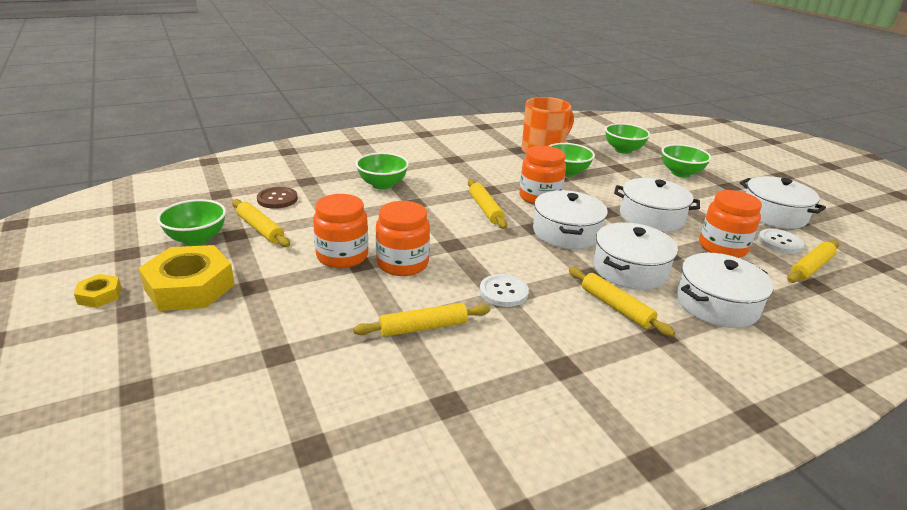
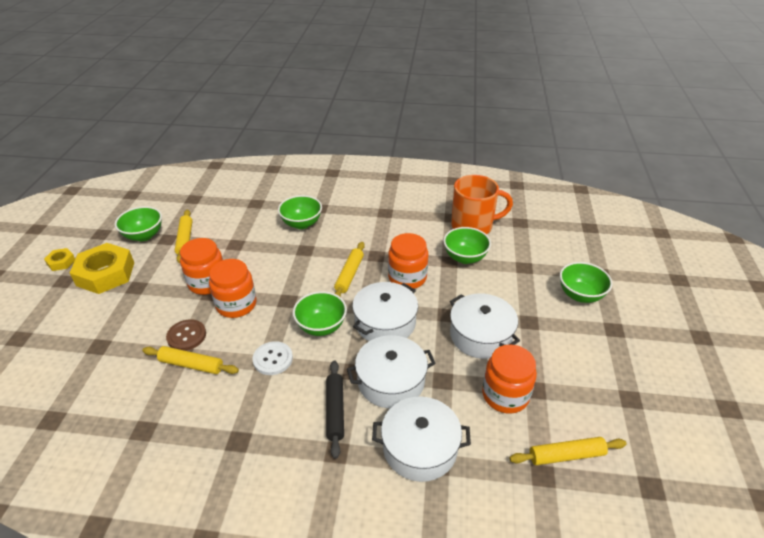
camera: 35 degrees right, 10 degrees up
brown button [257,187,298,209] -> brown button moved to [166,319,206,351]
yellow rolling pin [569,267,675,337] -> black rolling pin [326,361,344,459]
green bowl [605,123,650,154] -> green bowl moved to [293,291,347,336]
white pot [740,176,826,229] -> none
white button [758,229,804,254] -> none

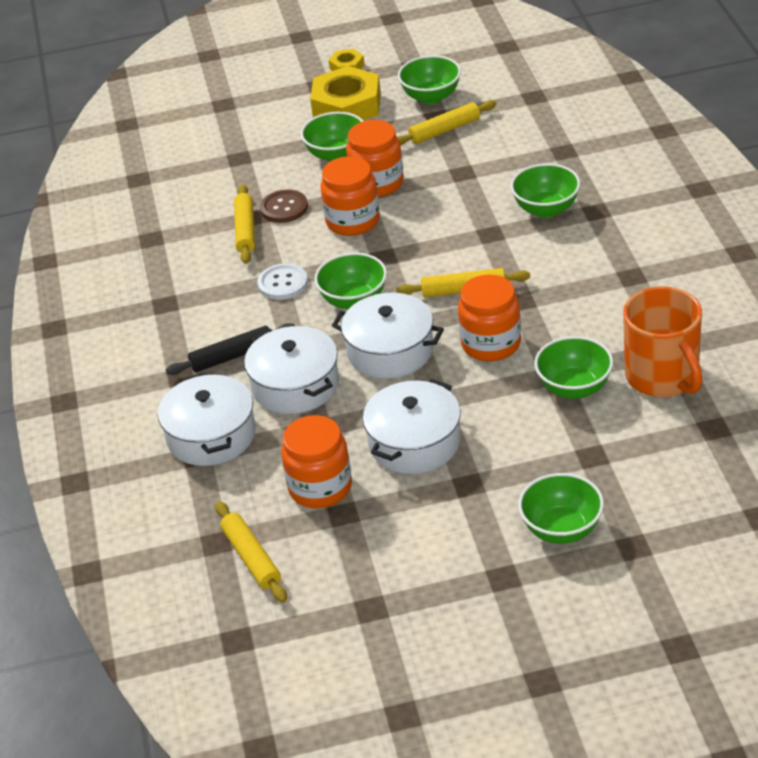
camera: 75 degrees right, 0 degrees up
none -> green bowl [301,112,363,162]

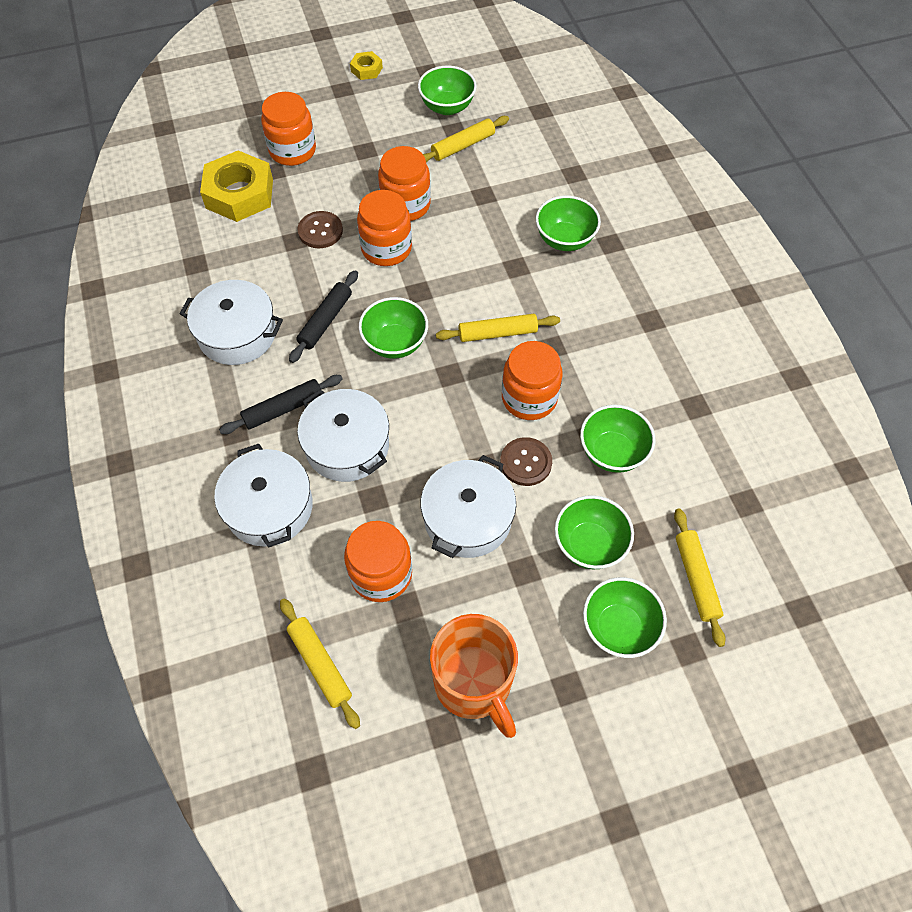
camera: 10 degrees left, 20 degrees up
yellow rolling pin [234,184,255,264] -> yellow rolling pin moved to [674,508,726,647]
white button [257,263,308,300] -> black rolling pin [289,270,358,363]
green bowl [301,112,363,162] -> green bowl moved to [555,495,634,569]
yellow nut [310,66,381,121] -> yellow nut moved to [200,150,273,222]
white pot [332,293,444,379] -> white pot moved to [180,280,283,365]
orange mug [623,286,702,397] -> orange mug moved to [430,614,518,738]
none -> orange jar [261,92,316,166]
none -> brown button [500,437,552,486]

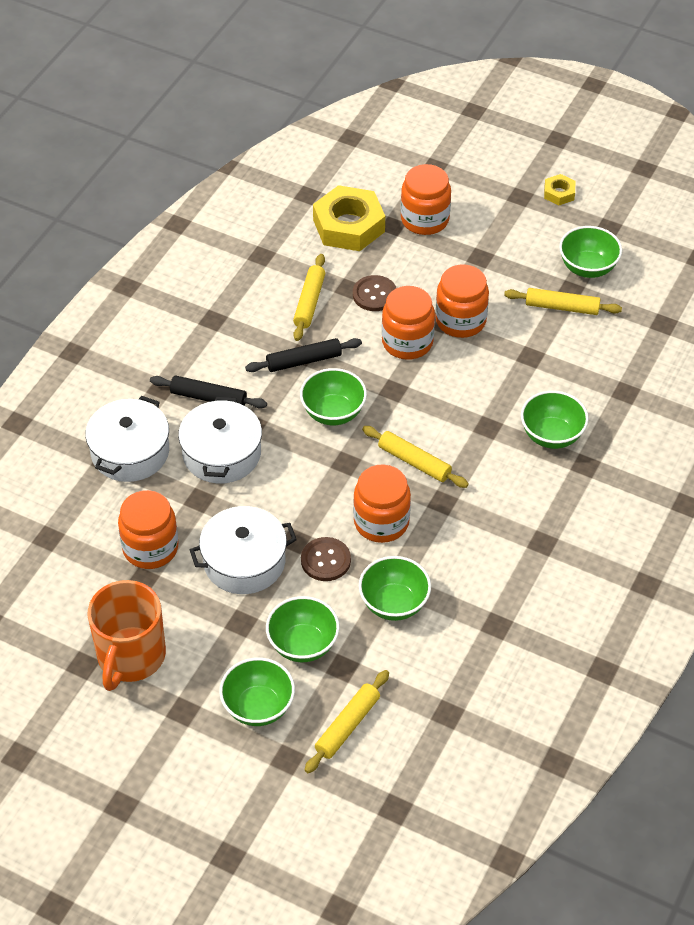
camera: 45 degrees right, 10 degrees down
white pot [180,280,283,365] -> none
yellow rolling pin [280,599,360,729] -> yellow rolling pin moved to [293,254,325,341]

